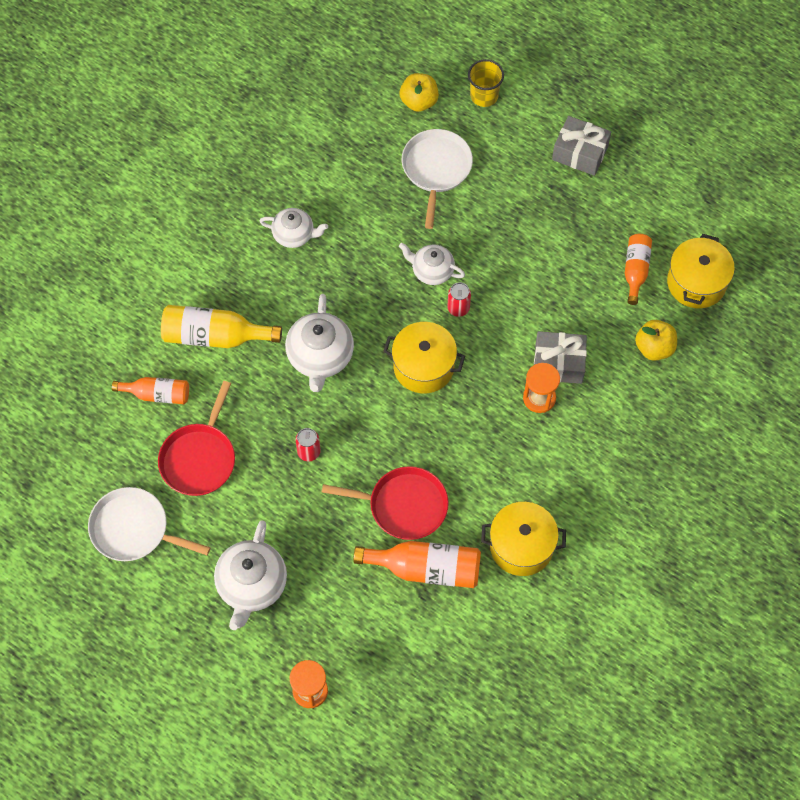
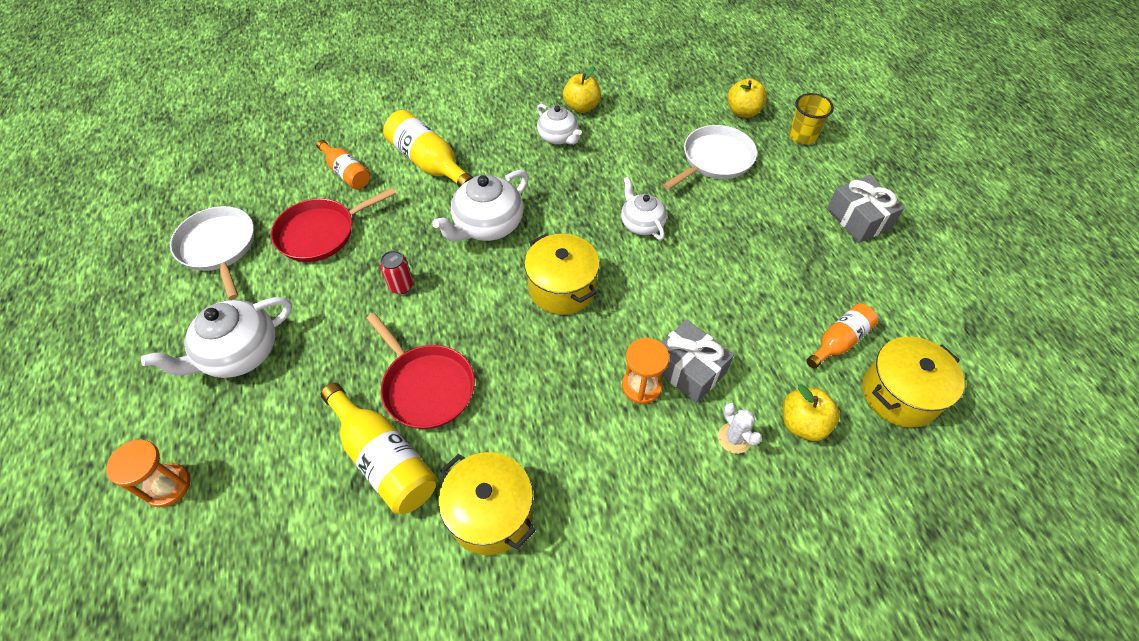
camera: 40 degrees right, 10 degrees down
orange bottle [353,541,481,588] -> yellow bottle [320,383,437,514]
red can [447,282,471,317] -> none
none -> yellow apple [563,67,601,113]
none -> white cactus [718,403,762,454]

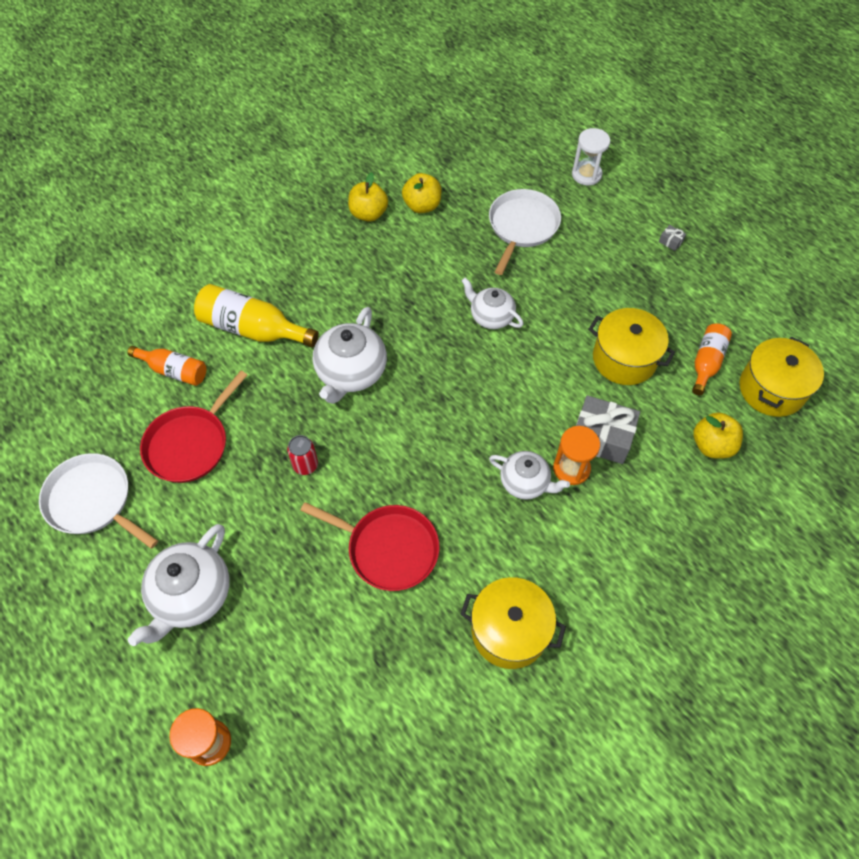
camera: 25 degrees left, 5 degrees up
yellow bottle [320,383,437,514] -> none
yellow pot [524,234,600,315] -> yellow pot moved to [588,308,675,385]
white teapot [537,104,582,145] -> white teapot moved to [489,451,570,500]
white cactus [718,403,762,454] -> none
yellow apple [727,78,767,118] -> yellow apple moved to [402,173,442,213]
yellow cup [789,93,834,144] -> white hourglass [572,128,610,185]
grey gift [827,175,904,243] -> grey gift [659,225,686,251], size x0.41

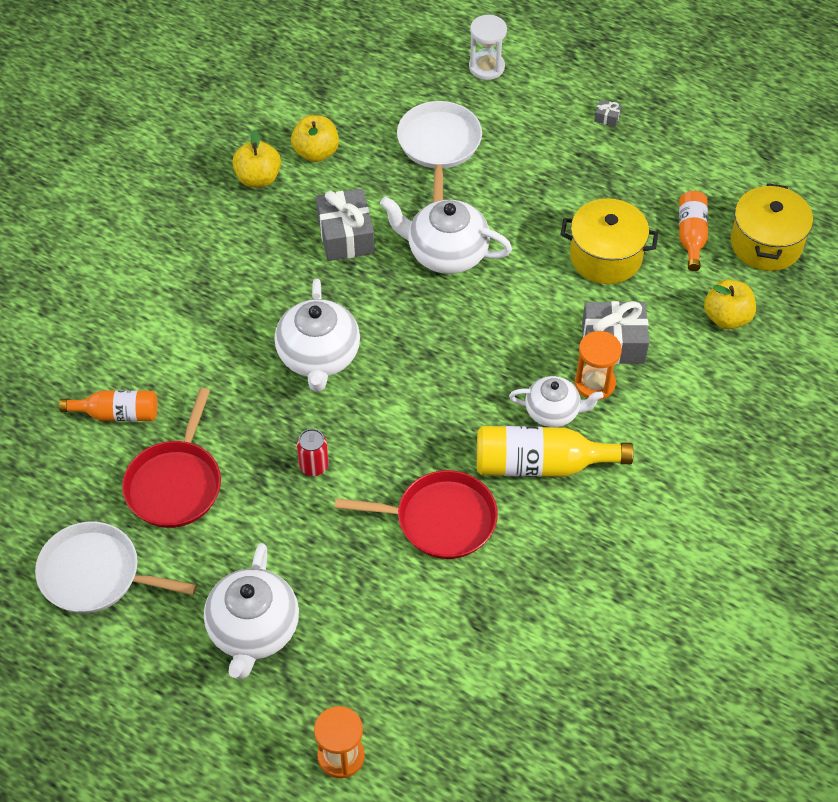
camera: 20 degrees left, 5 degrees down
yellow bottle [194,284,319,347] -> yellow bottle moved to [477,426,633,477]
yellow pot [460,577,566,669] -> none
white teapot [461,277,523,329] -> white teapot [380,196,512,274], size x1.57
none -> grey gift [316,189,375,261]

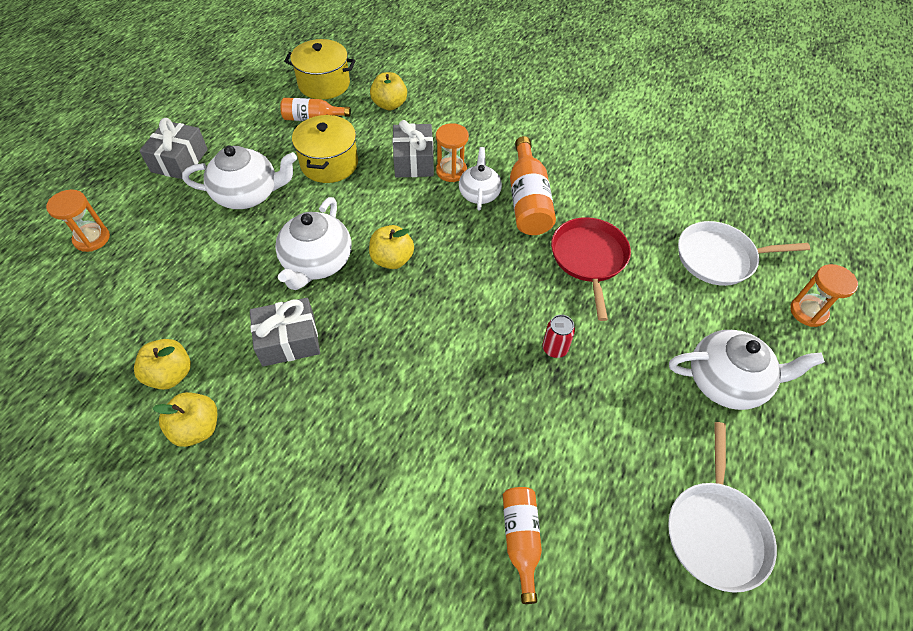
camera: 95 degrees left, 0 degrees up
red pan [122,388,221,528] -> none
white teapot [275,278,360,392] -> white teapot moved to [182,146,297,209]
white pan [397,101,482,202] -> white pan moved to [678,221,810,286]
white hourglass [469,15,507,80] -> orange hourglass [46,190,110,252]
yellow bottle [477,426,633,477] -> orange bottle [510,136,556,235]
grey gift [594,100,622,127] -> grey gift [139,118,208,179], size x2.45
none -> yellow apple [369,225,414,269]

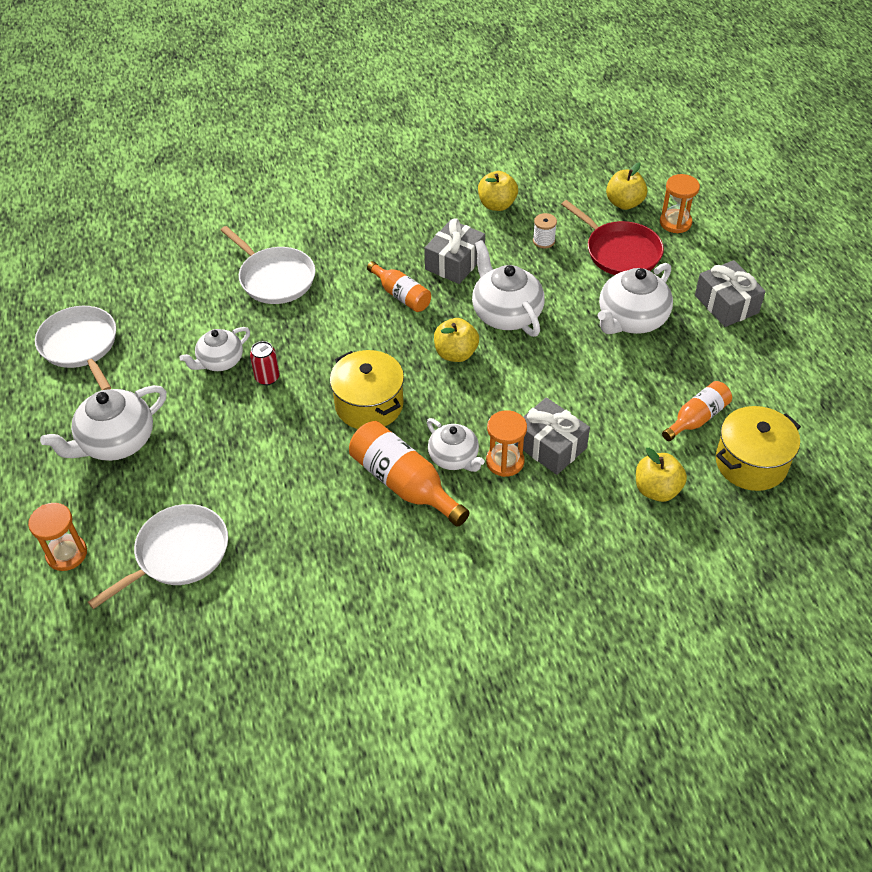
camera: 140 degrees right, 5 degrees down
yellow apple [153,392,217,447] -> yellow apple moved to [606,162,647,210]
yellow pot [292,115,358,183] -> yellow pot moved to [330,350,404,429]
orange bottle [503,487,542,604] -> orange bottle moved to [367,261,431,312]
red pan [551,217,631,321] -> red pan moved to [561,200,664,275]
none -> white teapot [179,327,250,371]
none -> white pan [220,226,315,304]
none -> white spool [533,213,557,248]

